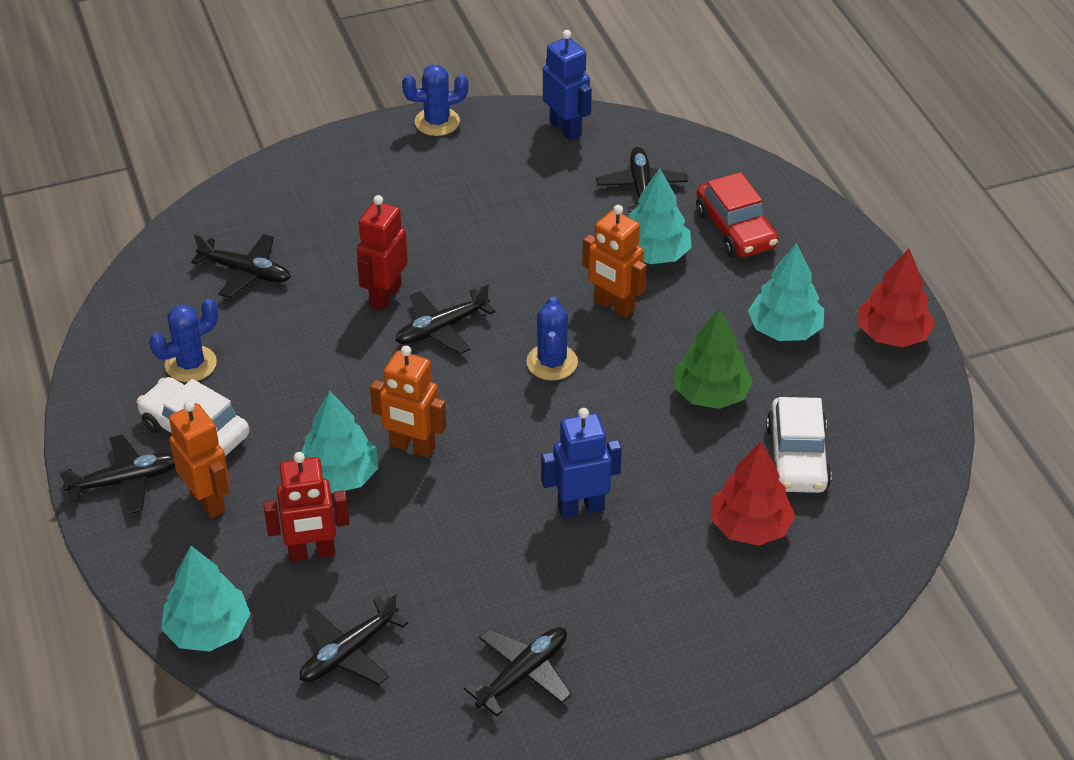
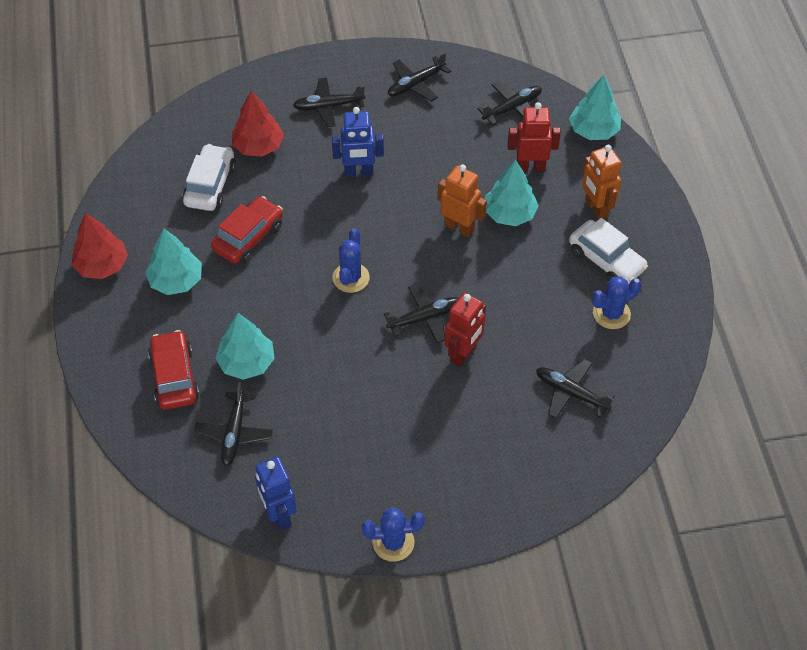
camera: 170 degrees left, 10 degrees up
black plane [59,435,175,514] -> black plane moved to [293,78,365,127]
orange robot [582,205,647,318] -> none
green tree [674,308,753,409] -> red car [211,196,283,264]

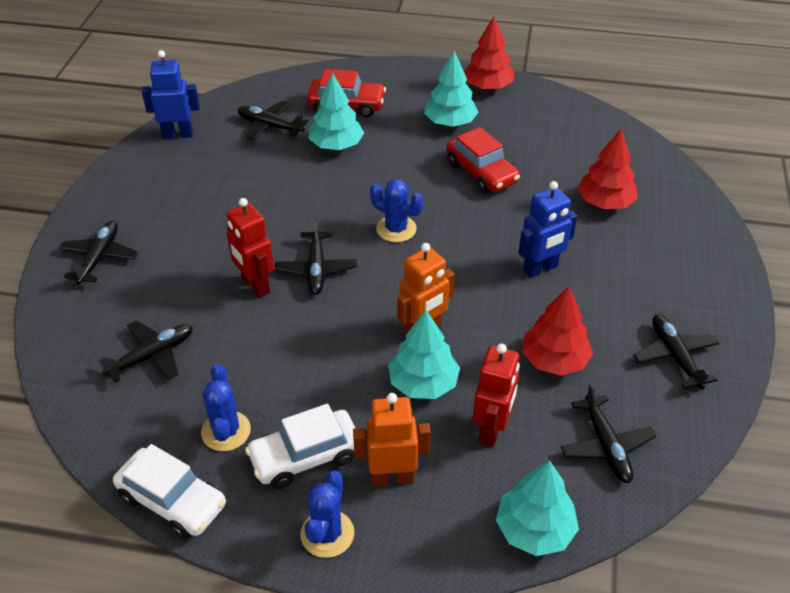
camera: 110 degrees right, 10 degrees down
white car [183,144,236,211] -> white car moved to [113,444,226,539]
black plane [293,78,365,127] -> black plane moved to [59,221,139,284]
blue robot [332,107,384,176] -> blue robot turned 135 degrees counterclockwise [518,181,577,278]
blue cactus [362,508,425,562] -> blue cactus moved to [300,471,354,558]
none -> red tree [522,286,593,376]

